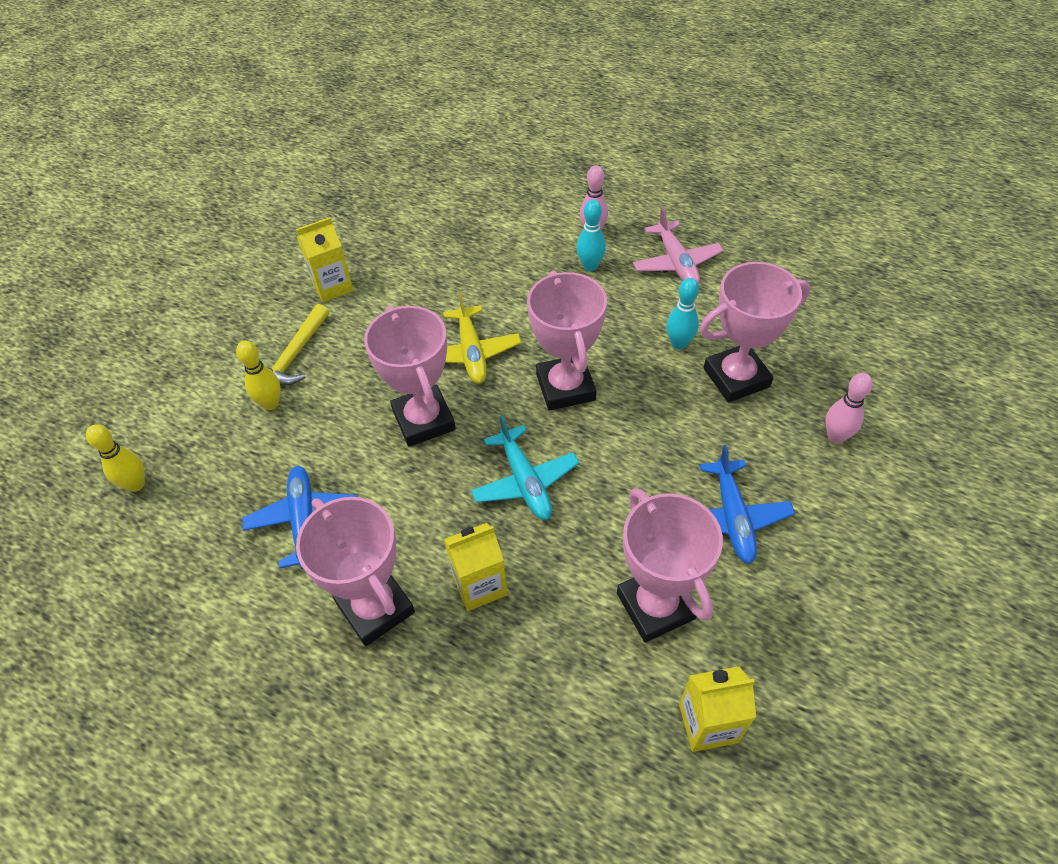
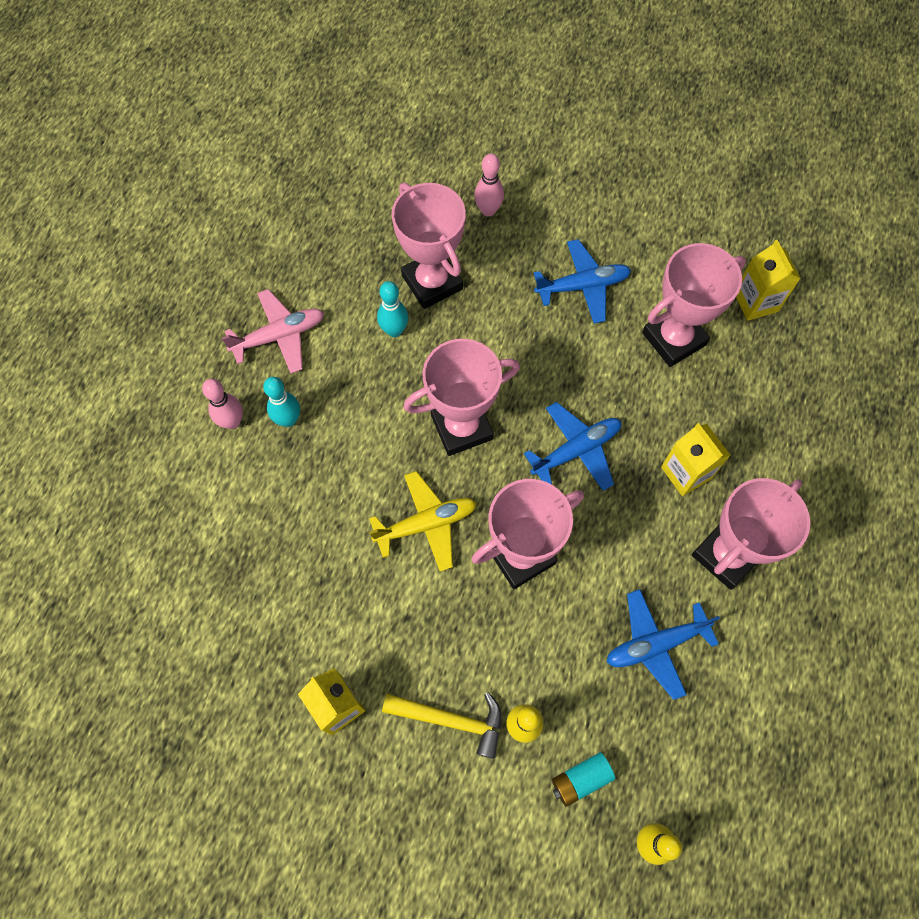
camera: 100 degrees left, 15 degrees up
turquoise plane [471,415,579,520] -> blue plane [524,402,621,491]
none -> turquoise battery [552,752,615,807]

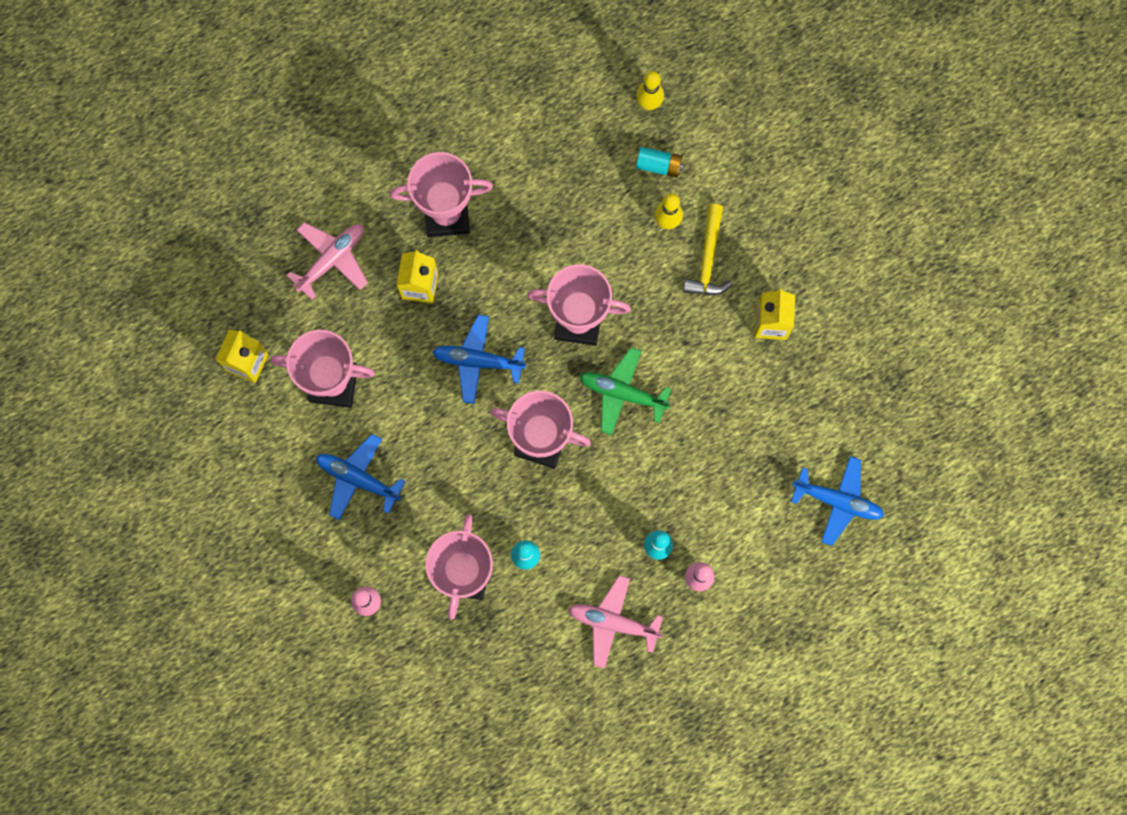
camera: 140 degrees left, 10 degrees up
yellow plane [369,471,477,572] -> green plane [580,347,671,435]
yellow hammer [382,692,502,759] -> yellow hammer turned 135 degrees counterclockwise [683,204,733,295]
blue plane [607,589,720,700] -> blue plane moved to [791,456,884,546]
none -> pink plane [287,222,368,300]

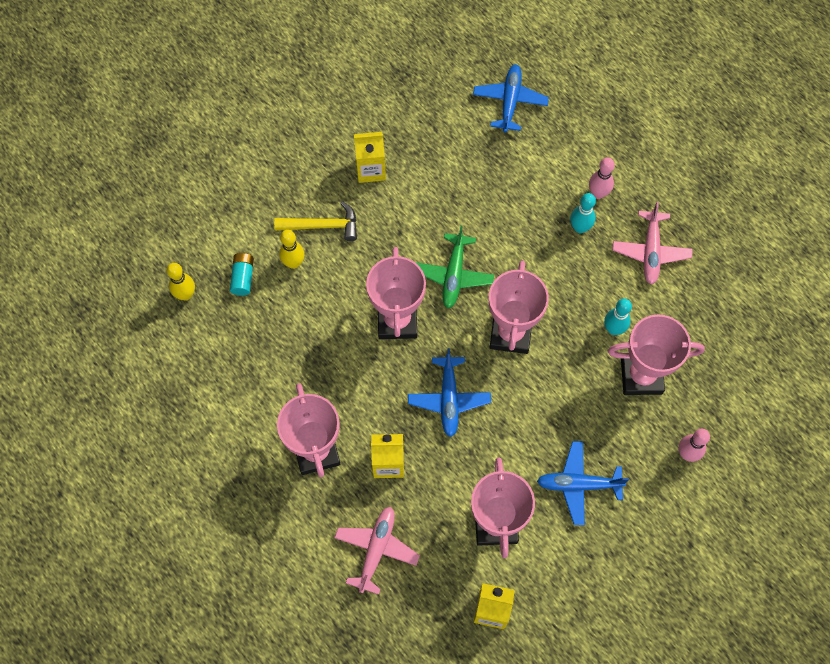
camera: 100 degrees left, 10 degrees down
pink plane [287,222,368,300] -> pink plane turned 75 degrees clockwise [334,507,420,595]
blue plane [316,434,406,520] -> blue plane turned 75 degrees clockwise [537,441,629,525]

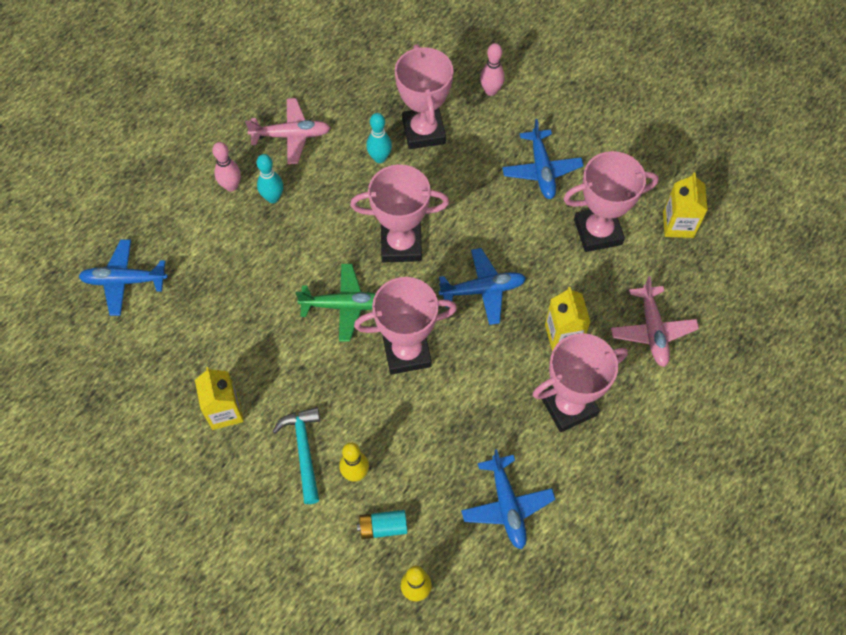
camera: 100 degrees left, 5 degrees down
yellow hammer [274,201,357,241] -> turquoise hammer [272,407,320,504]
pink plane [334,507,420,595] -> pink plane turned 105 degrees counterclockwise [611,276,699,367]
none -> blue plane [461,449,555,550]

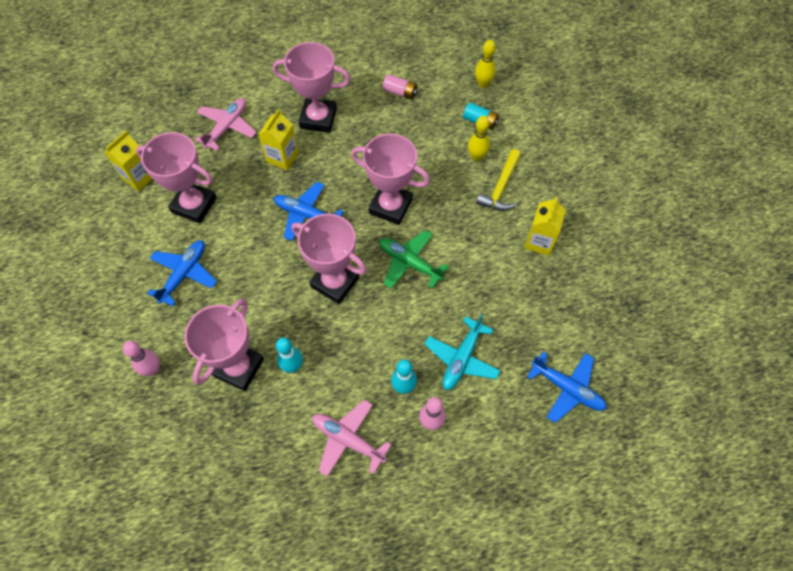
camera: 145 degrees left, 0 degrees up
turquoise hammer [272,407,320,504] -> yellow hammer [476,149,521,211]
blue plane [461,449,555,550] -> pink battery [383,74,417,100]
none -> turquoise plane [425,314,501,390]

